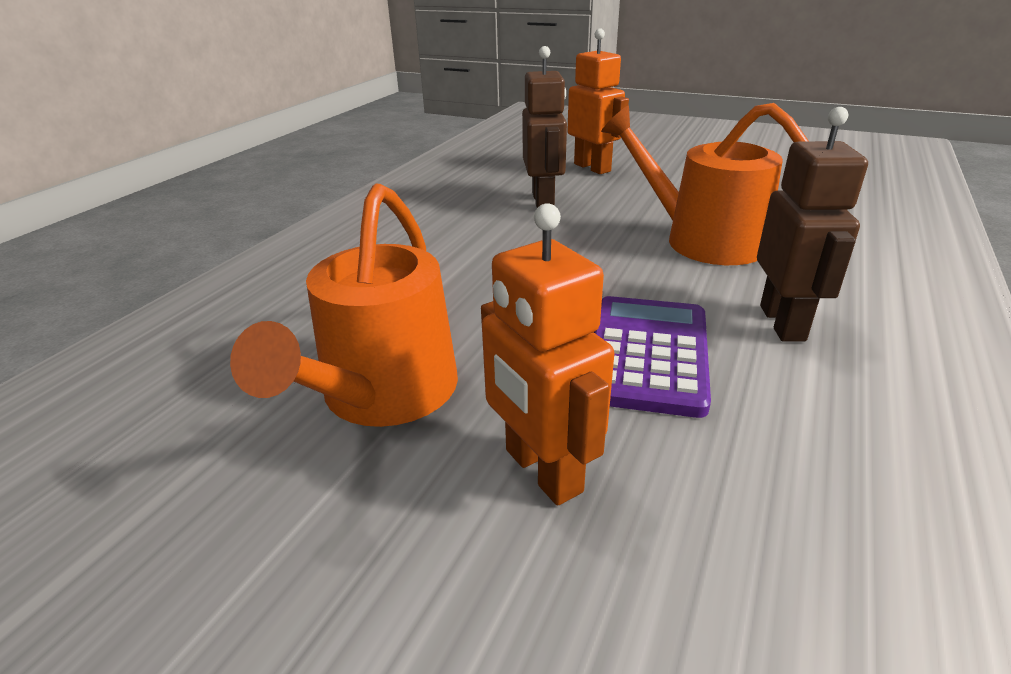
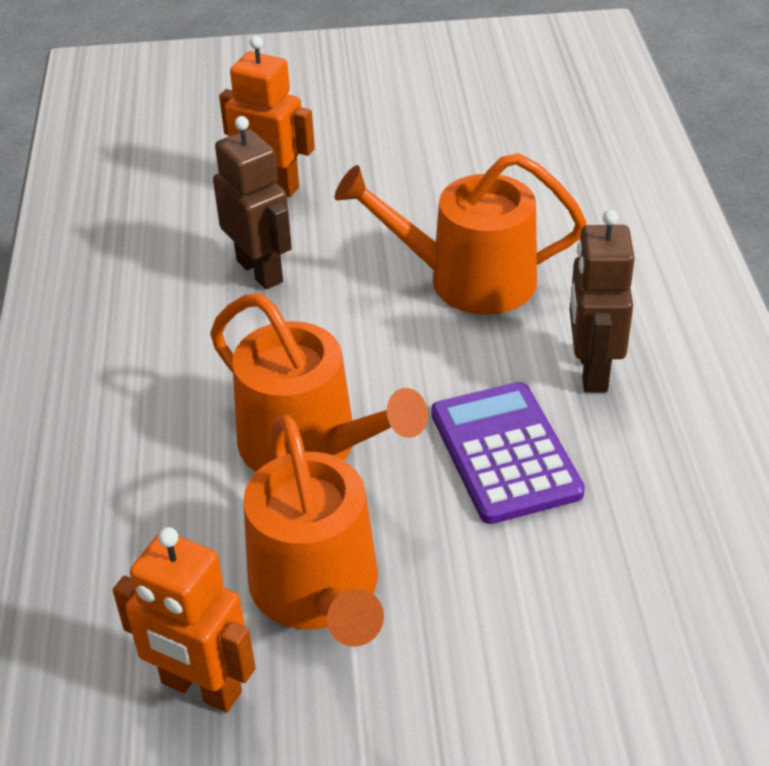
camera: 30 degrees left, 10 degrees up
orange robot [481,203,614,506] -> orange robot moved to [113,527,255,713]
brown robot [757,107,868,341] -> brown robot turned 150 degrees counterclockwise [570,210,635,392]
none -> orange watering can [210,294,428,472]

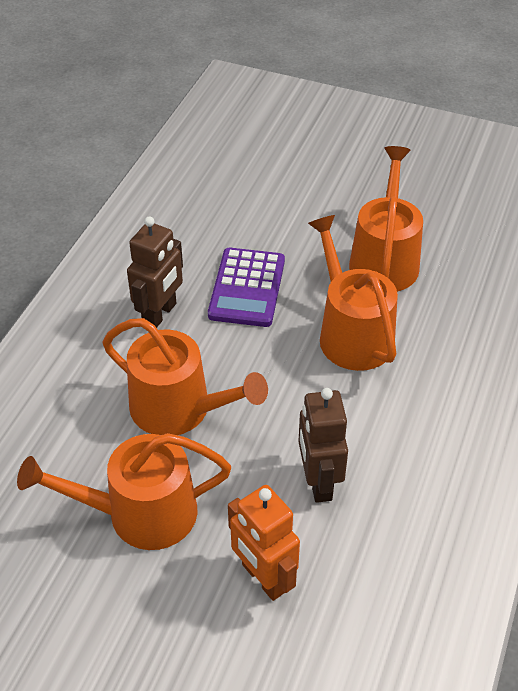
camera: 155 degrees left, 5 degrees up
orange robot [113,527,255,713] -> none
none -> orange watering can [17,433,231,550]

